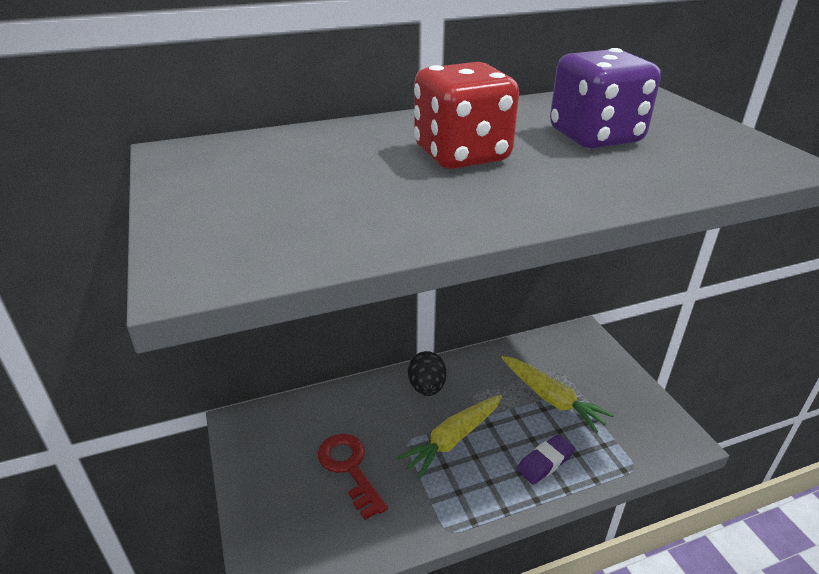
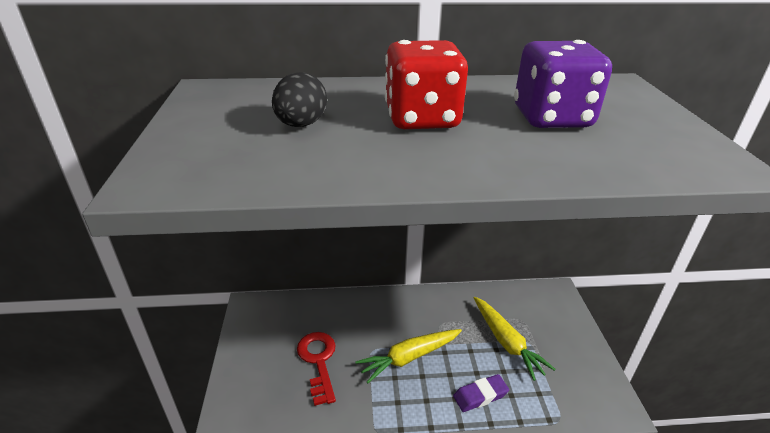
camera: 15 degrees right, 0 degrees up
black egg [408,351,447,396] -> black egg moved to [272,72,327,127]

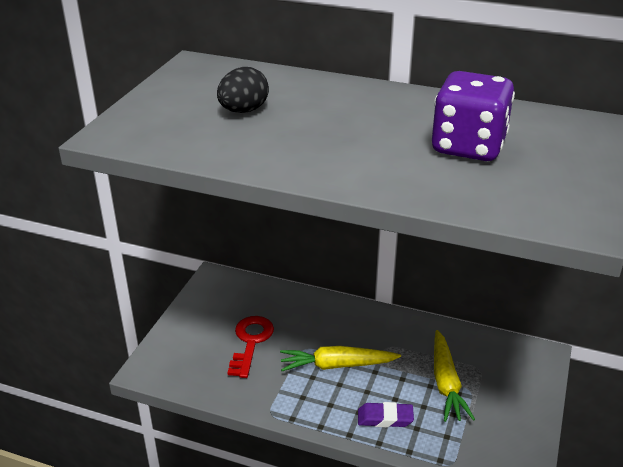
camera: 25 degrees right, 0 degrees up
red dice [385,40,468,129] -> none

